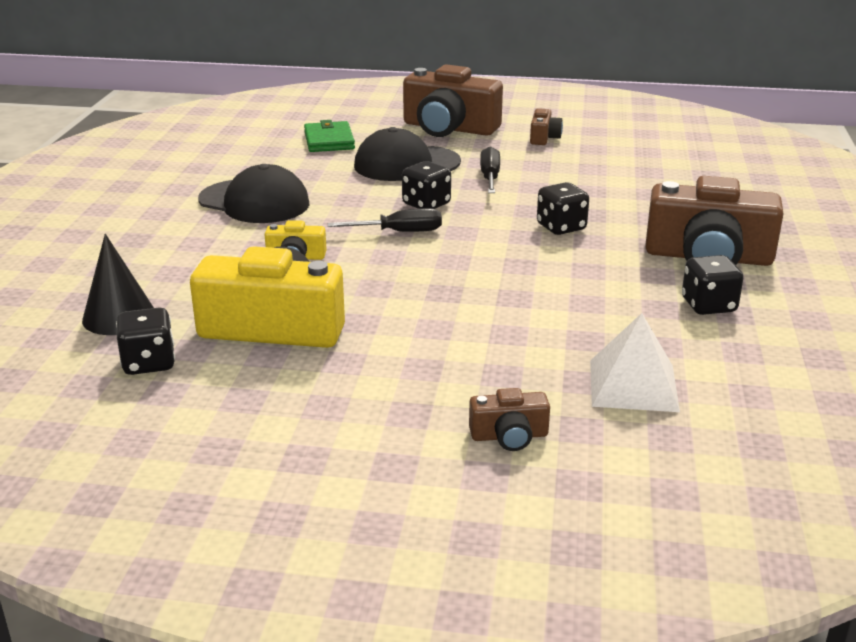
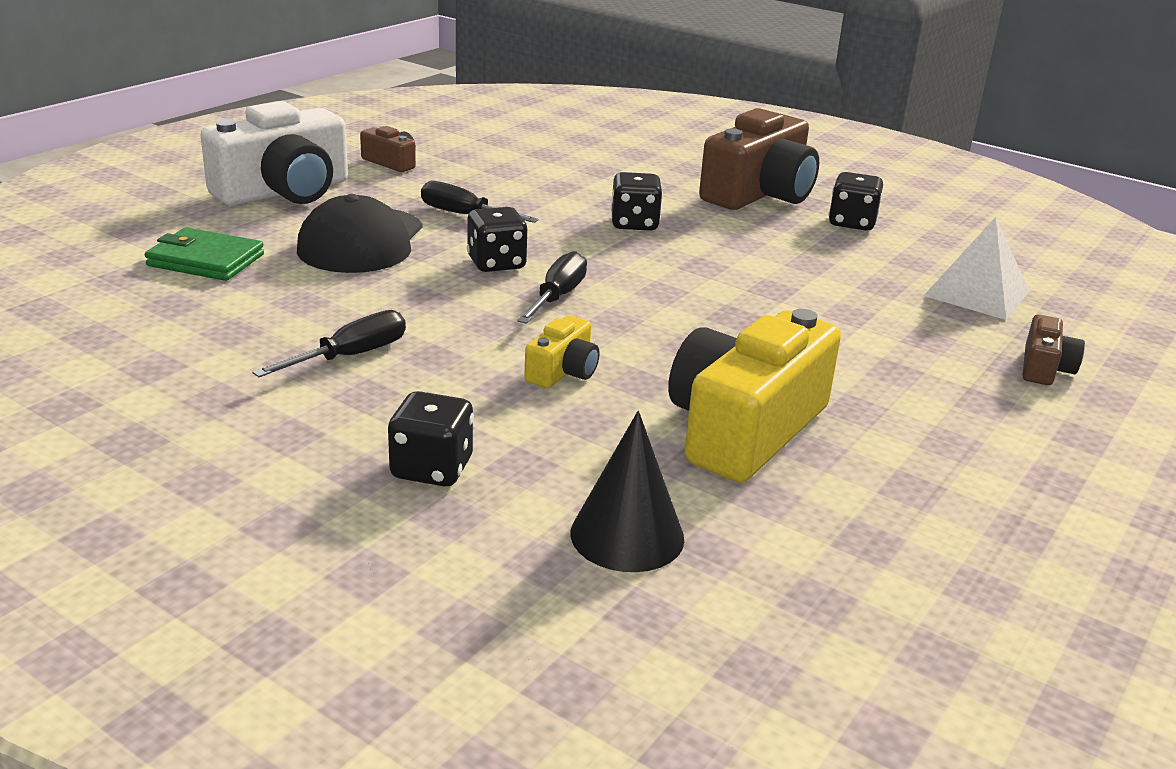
camera: 65 degrees left, 0 degrees up
black dice [116,308,175,375] -> black dice moved to [388,391,474,487]
black cap [198,164,310,223] -> black screwdriver [252,310,406,377]
brown camera [403,64,503,137] -> white camera [201,101,348,206]

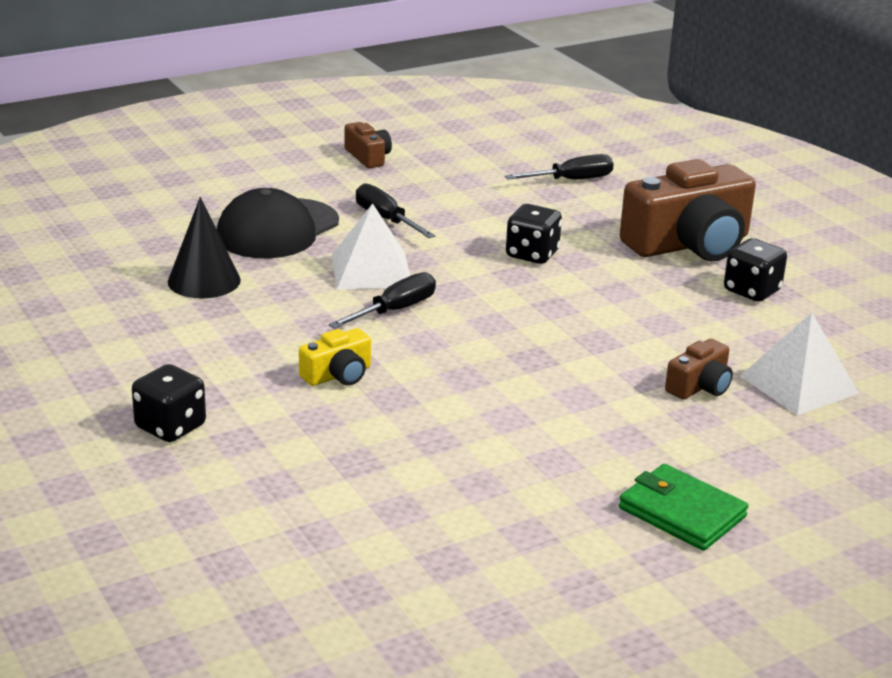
camera: 25 degrees right, 0 degrees up
green wallet [145,227,264,281] -> green wallet moved to [619,464,748,551]
white camera [201,101,348,206] -> none
black screwdriver [252,310,406,377] -> black screwdriver moved to [505,154,614,179]
black dice [467,207,528,272] -> white pyramid [332,203,410,290]
black cone [571,411,684,572] -> black cone moved to [168,197,241,298]
yellow camera [668,309,841,483] -> none
brown camera [1023,314,1085,385] -> brown camera moved to [665,339,733,400]

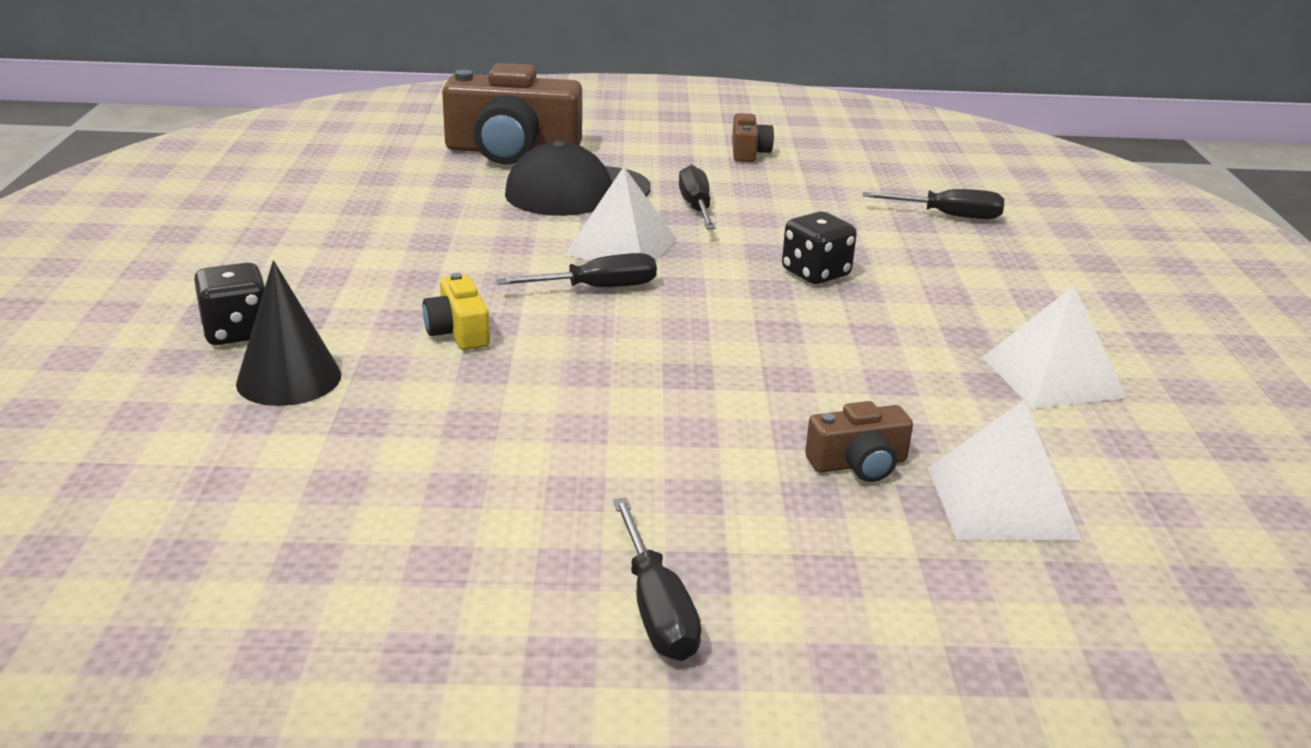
camera: 30 degrees right, 0 degrees up
black cone [168,197,241,298] -> black cone moved to [236,260,341,406]
yellow camera [299,328,371,386] -> yellow camera turned 75 degrees clockwise [423,273,490,350]
green wallet [619,464,748,551] -> black screwdriver [613,498,701,661]
brown camera [620,159,756,261] -> brown camera moved to [442,63,582,165]
black dice [724,238,787,302] -> white pyramid [982,286,1127,409]

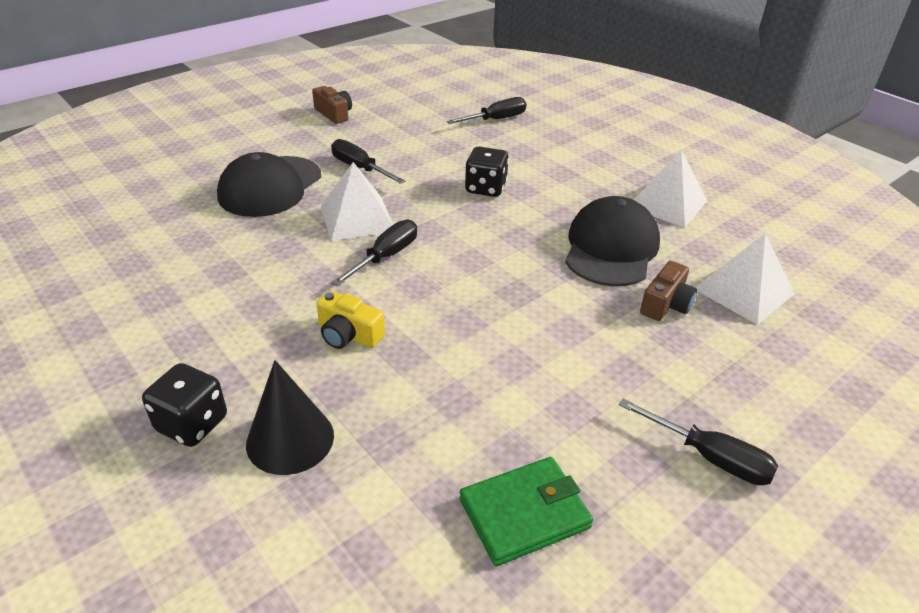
camera: 40 degrees left, 10 degrees up
brown camera [442,63,582,165] -> none
none -> green wallet [460,457,593,566]
none -> black cap [565,196,660,287]

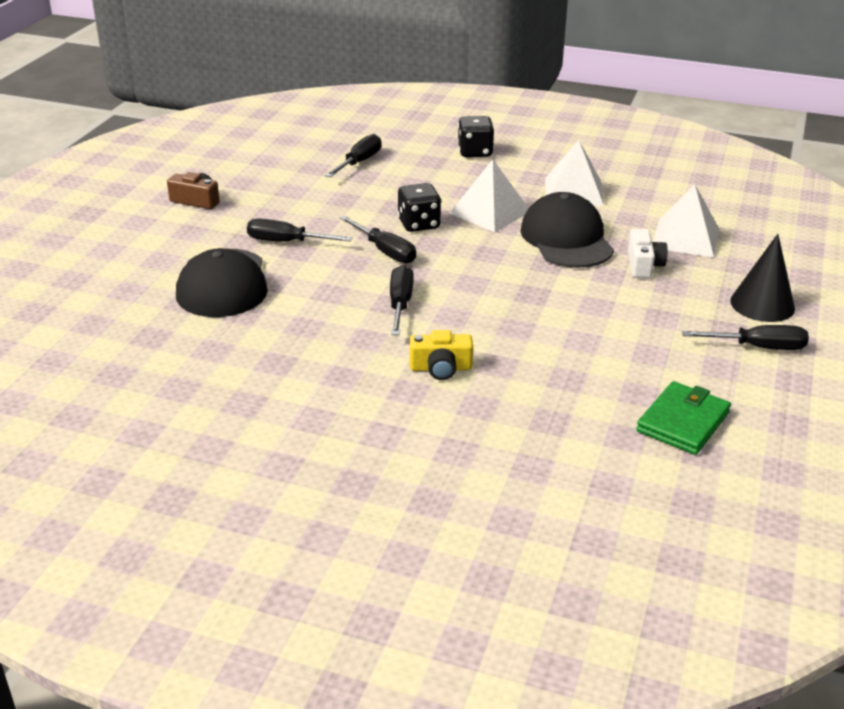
camera: 30 degrees left, 5 degrees down
black dice [142,363,227,447] -> black dice moved to [458,116,494,157]
black cone [246,360,334,475] -> black cone moved to [730,234,795,322]
white pyramid [321,162,393,241] -> white pyramid moved to [450,159,529,232]
brown camera [640,261,697,321] -> white camera [628,229,668,278]
none -> black screwdriver [340,216,416,263]

